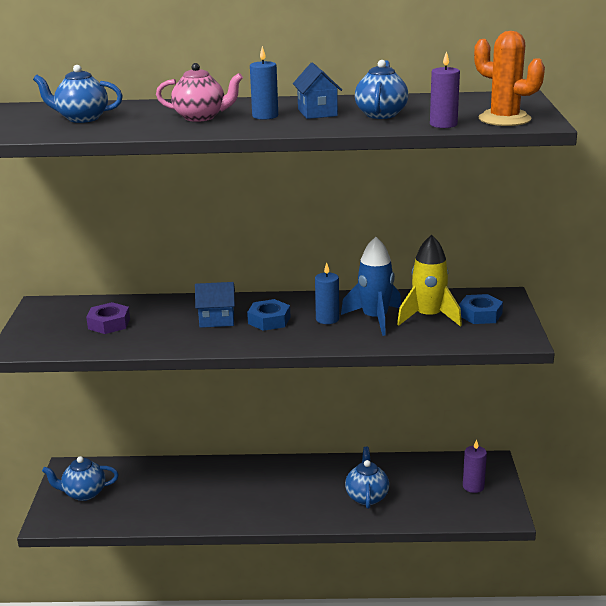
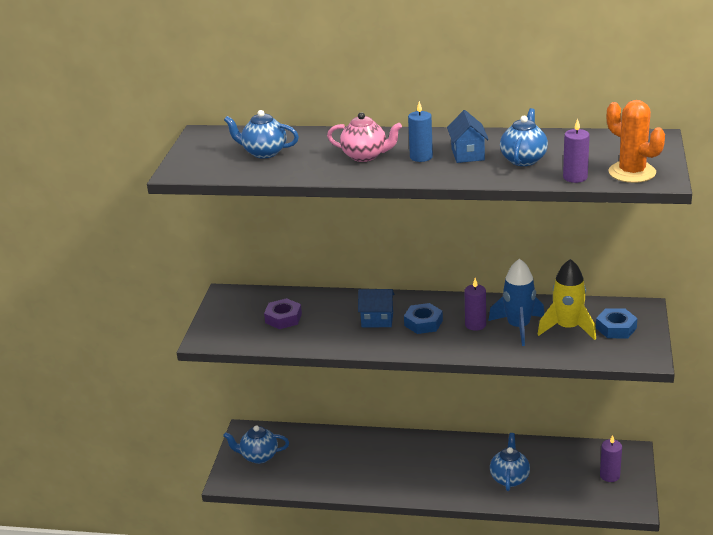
camera: 10 degrees right, 5 degrees up
blue candle [315,263,339,324] -> purple candle [465,278,486,331]

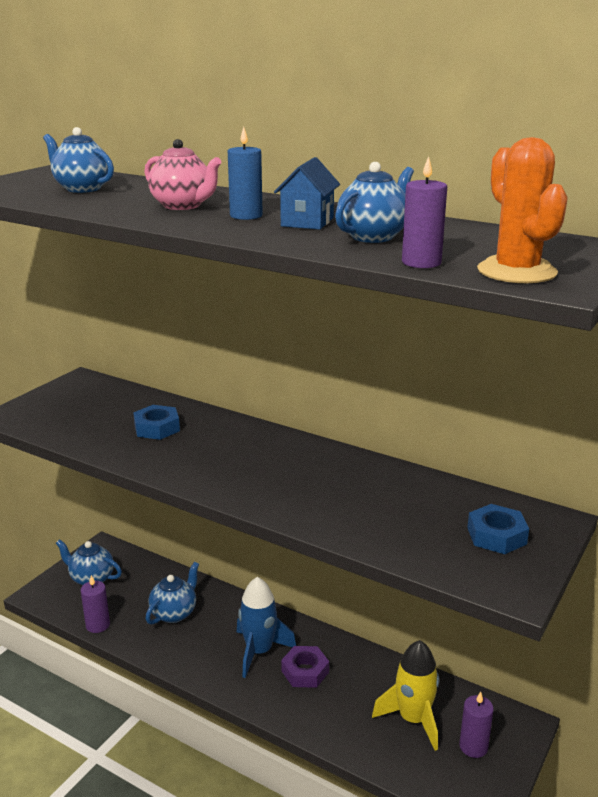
camera: 20 degrees right, 5 degrees down
purple nut [264,298,302,329] -> purple nut moved to [281,646,329,688]
blue house [358,289,394,327] -> none
blue nut [404,303,443,334] -> blue nut moved to [133,405,180,440]
purple candle [465,278,486,331] -> purple candle moved to [81,575,110,633]
blue rocket [488,258,544,346] -> blue rocket moved to [237,577,296,678]
blue teapot [490,433,530,491] -> blue teapot moved to [145,562,199,625]
yellow rocket [537,259,596,340] -> yellow rocket moved to [372,640,439,751]

